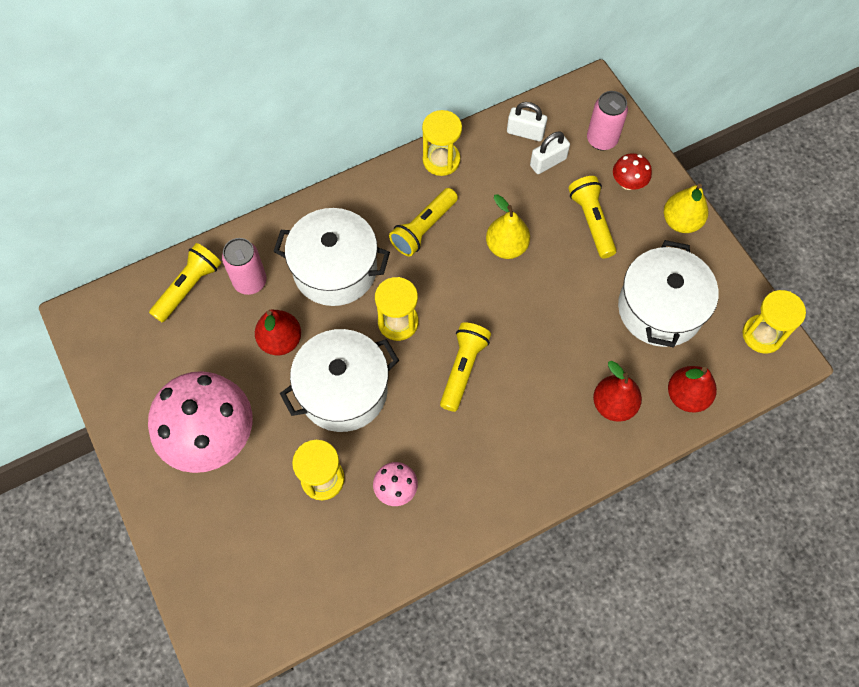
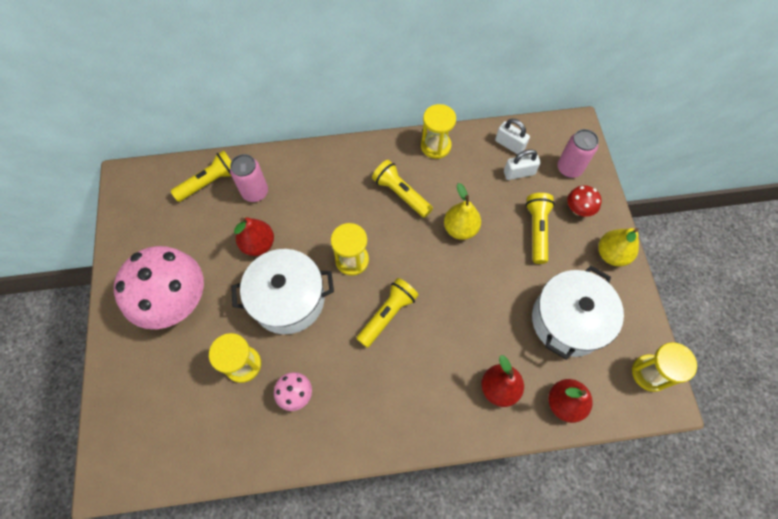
camera: 20 degrees right, 0 degrees up
white pot [273,208,390,306] -> none
yellow flashlight [389,188,458,256] -> yellow flashlight turned 75 degrees clockwise [372,160,433,218]

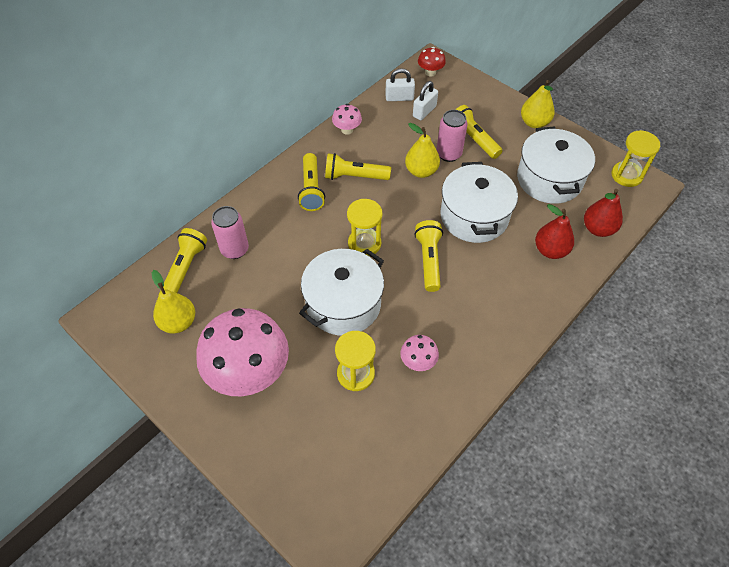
camera: 40 degrees left, 10 degrees down
red pear [234,218,274,256] -> none
yellow hourglass [421,104,456,159] -> pink mushroom [332,104,362,135]
pink can [557,129,599,178] -> pink can moved to [437,110,468,162]
red mushroom [567,185,602,217] -> red mushroom moved to [418,47,446,77]
none -> yellow pear [152,270,195,333]
none -> yellow flashlight [298,153,325,211]
none -> white pot [441,162,518,243]

